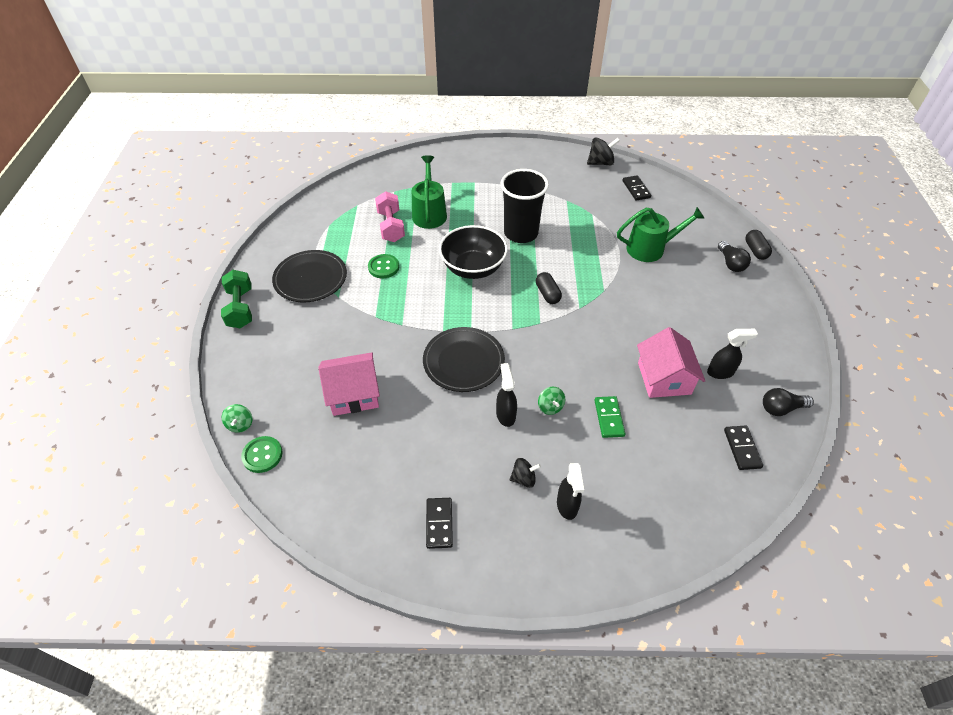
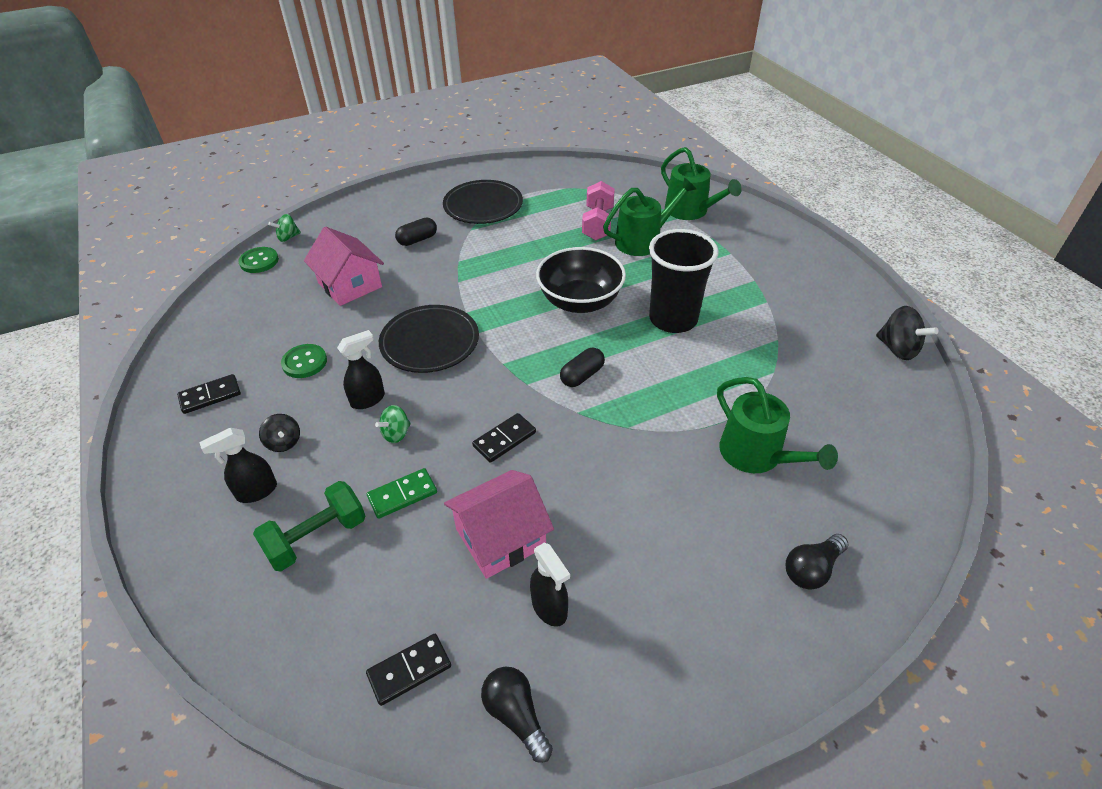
camera: 65 degrees right, 5 degrees down
green dumbbell [221,270,252,328] -> green dumbbell moved to [253,481,365,571]
green button [368,254,399,278] -> green button moved to [281,344,327,378]
pink dumbbell [375,191,405,242] -> pink dumbbell turned 45 degrees counterclockwise [582,181,615,240]
black domino [622,175,651,201] -> black domino moved to [472,413,536,463]
black capsule [745,230,772,260] -> black capsule moved to [395,218,437,246]
none -> green watering can [661,147,742,220]

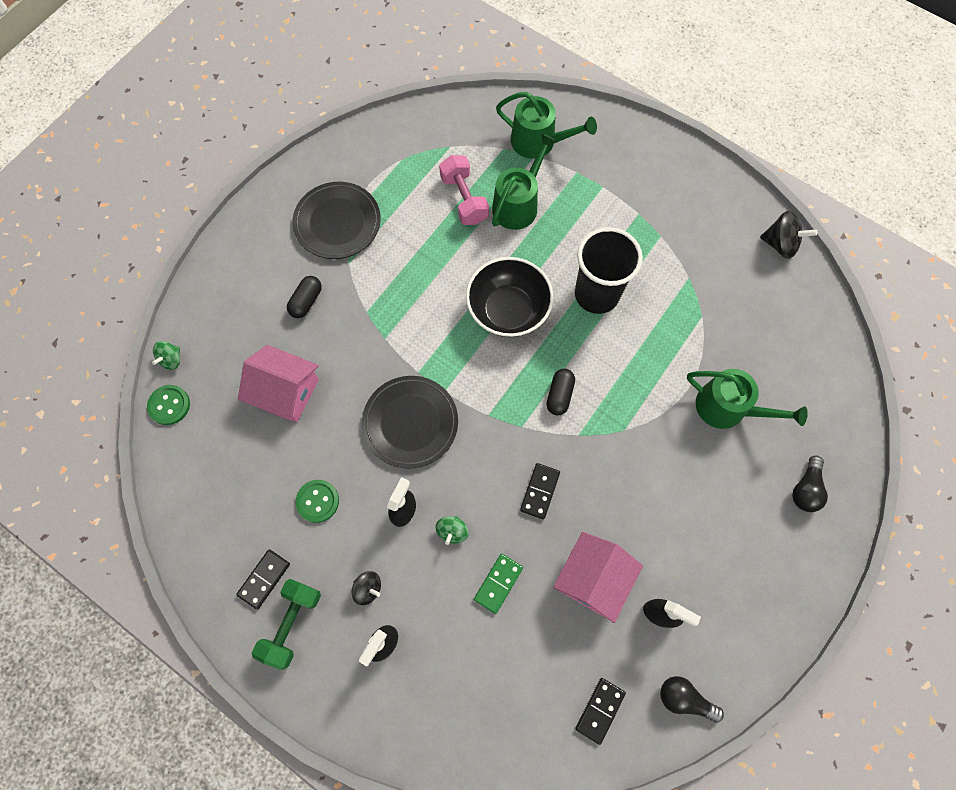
camera: 30 degrees left, 25 degrees up
green dumbbell [253,481,365,571] -> green dumbbell moved to [252,579,321,670]

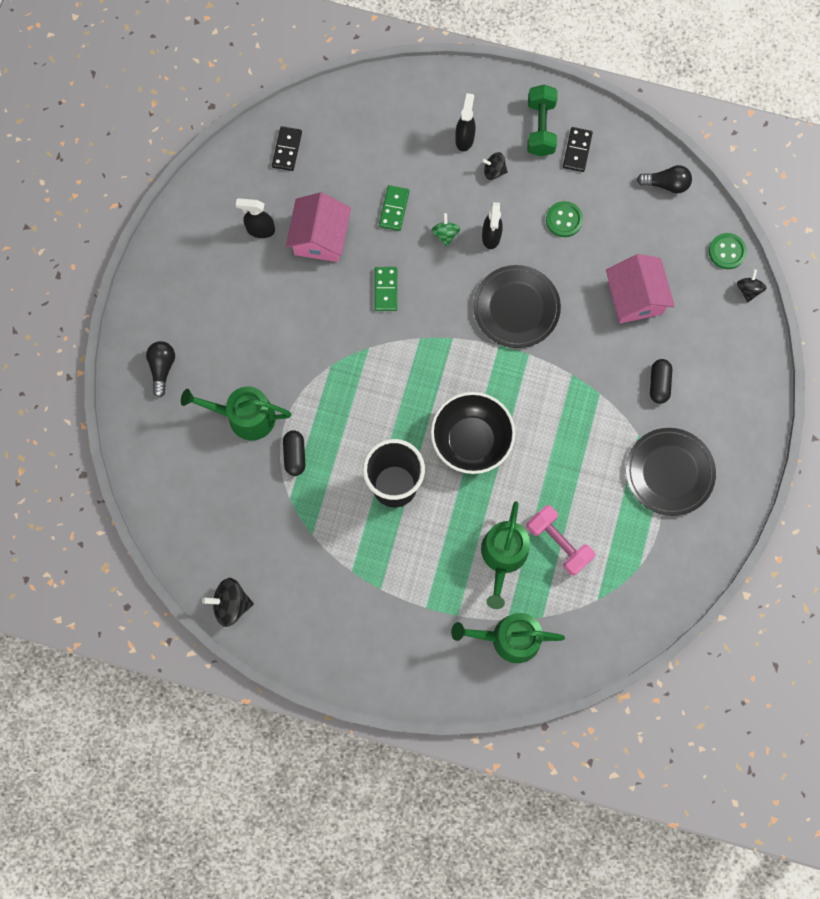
camera: 160 degrees right, 5 degrees up
green spinning top [152,341,180,370] -> black spinning top [737,269,766,302]
pink house [238,345,319,422] -> pink house turned 75 degrees clockwise [606,254,675,323]
black domino [520,463,560,519] -> green domino [374,267,397,311]
black capsule [547,369,575,415] -> black capsule moved to [283,430,306,476]
black light bulb [660,676,724,723] -> black light bulb moved to [637,165,692,193]

